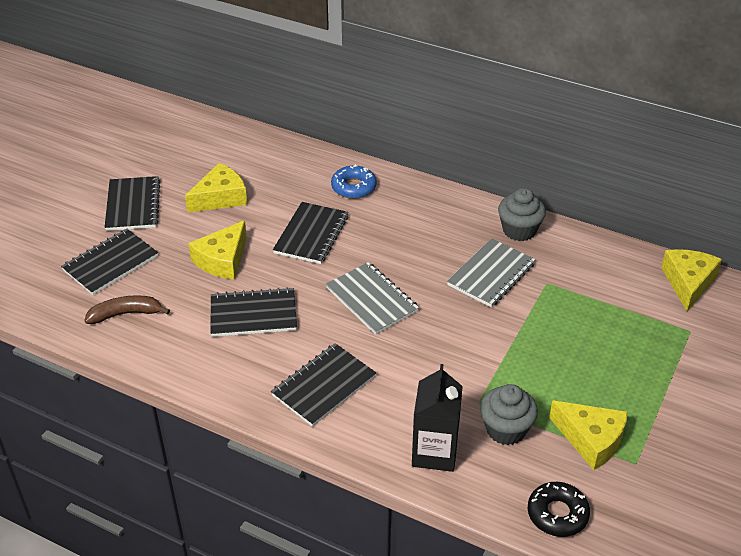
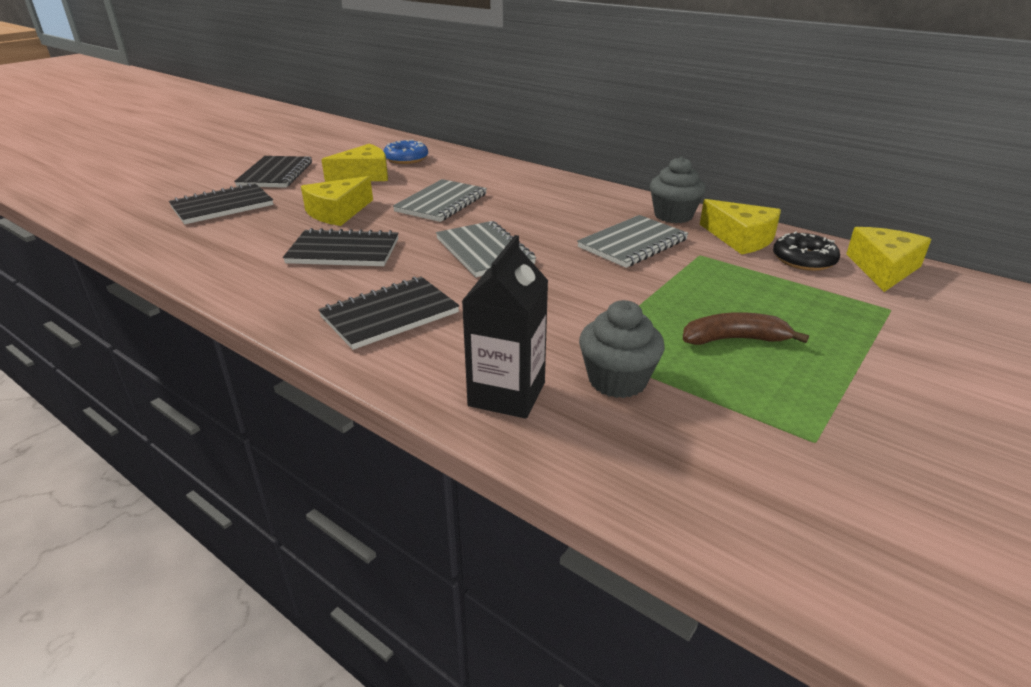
camera: 10 degrees right, 10 degrees down
brown banana [84,295,170,324] -> brown banana moved to [683,312,809,345]
black notebook [273,202,348,264] -> grey notebook [393,179,487,222]
blue donut [331,164,377,199] -> blue donut moved to [383,139,428,164]
black donut [528,482,590,537] -> black donut moved to [773,231,840,271]
yellow cheese [549,400,628,470] -> yellow cheese moved to [700,199,781,255]

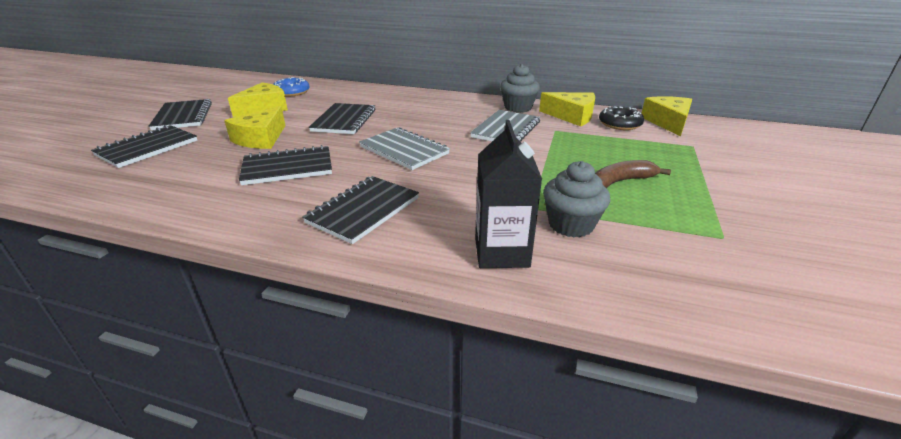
camera: 20 degrees left, 0 degrees up
grey notebook [393,179,487,222] -> black notebook [309,103,375,134]

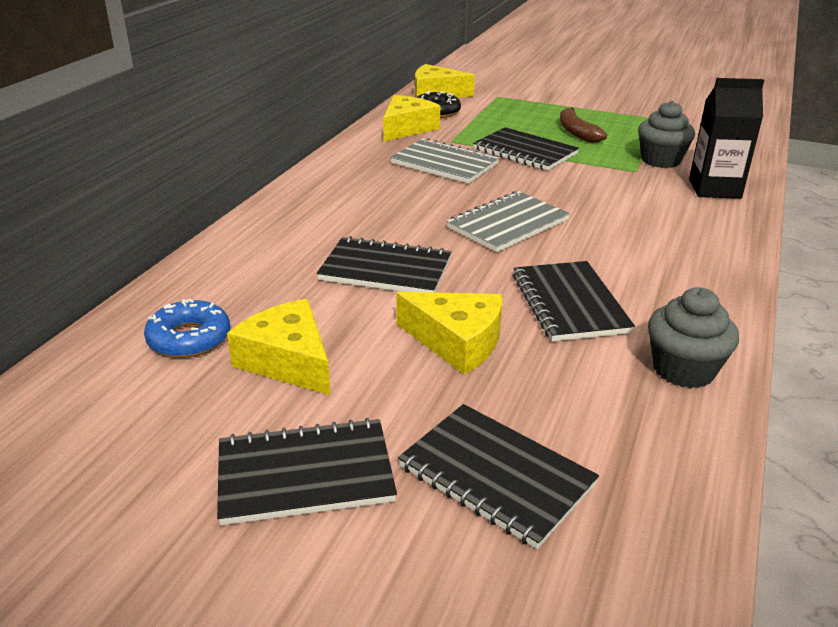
camera: 85 degrees left, 0 degrees up
black notebook [302,176,419,244] -> black notebook moved to [473,127,579,171]
grey cupcake [500,64,540,113] -> grey cupcake moved to [648,287,739,388]

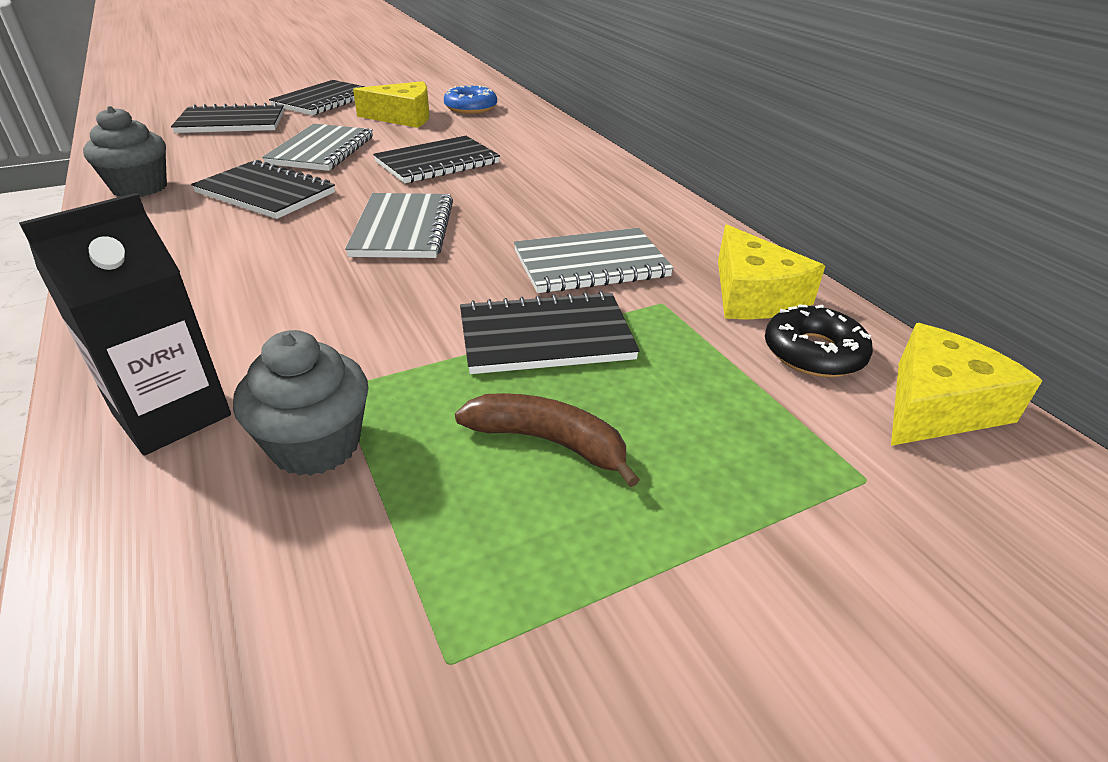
camera: 130 degrees right, 5 degrees up
yellow cheese [396,292,502,375] -> grey notebook [262,124,373,171]

